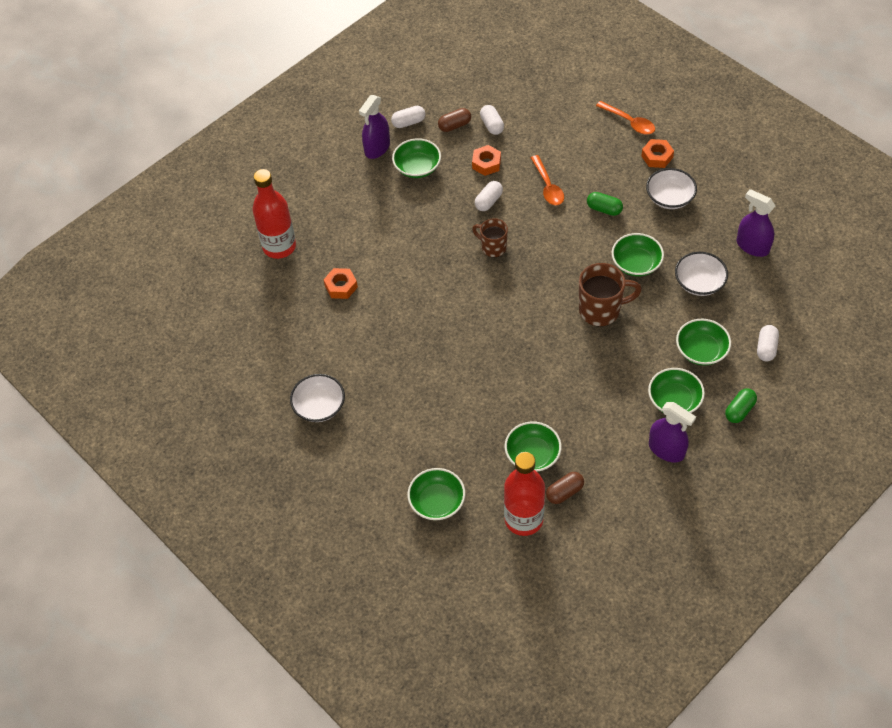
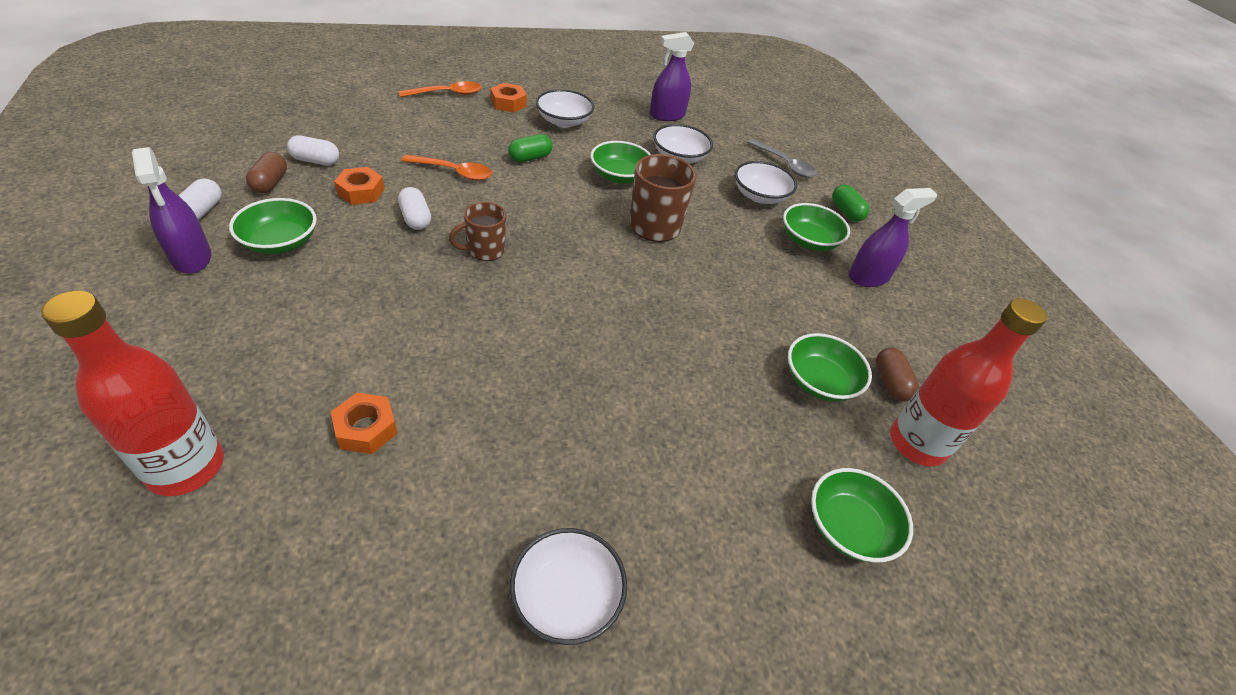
camera: 70 degrees left, 10 degrees down
green bowl [676,319,731,366] -> white bowl [735,161,797,204]
white capsule [757,325,779,361] -> grey spoon [747,139,817,178]

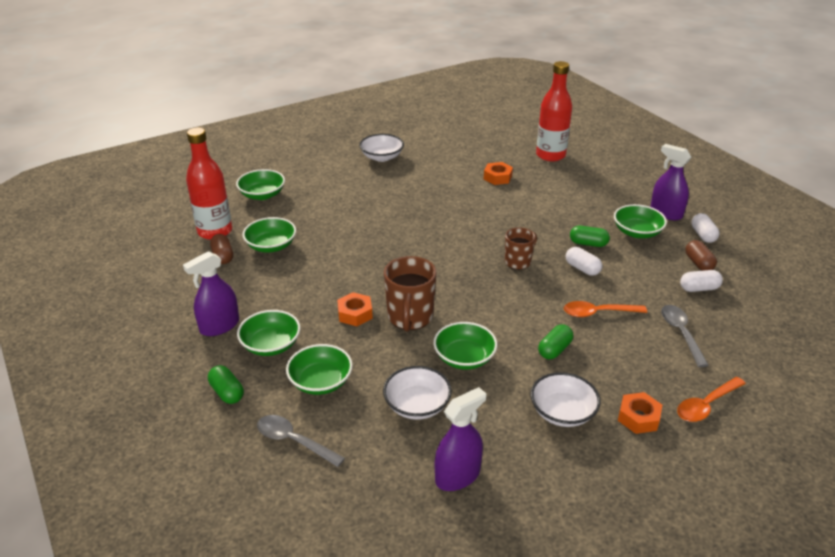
camera: 170 degrees right, 10 degrees down
orange nut [334,167,385,205] -> orange nut moved to [337,292,373,326]
white bowl [735,161,797,204] -> green bowl [286,344,353,395]
none -> green capsule [570,226,610,247]
none -> grey spoon [661,305,709,367]

